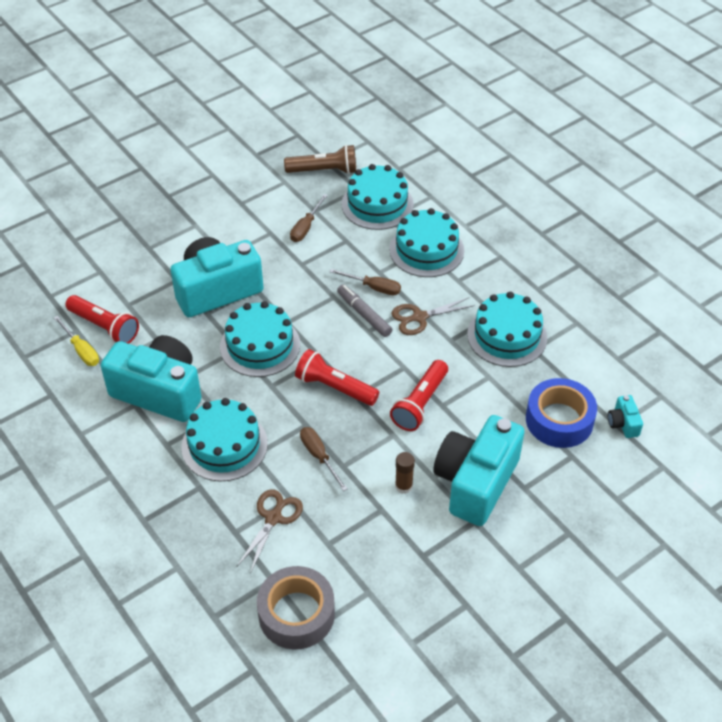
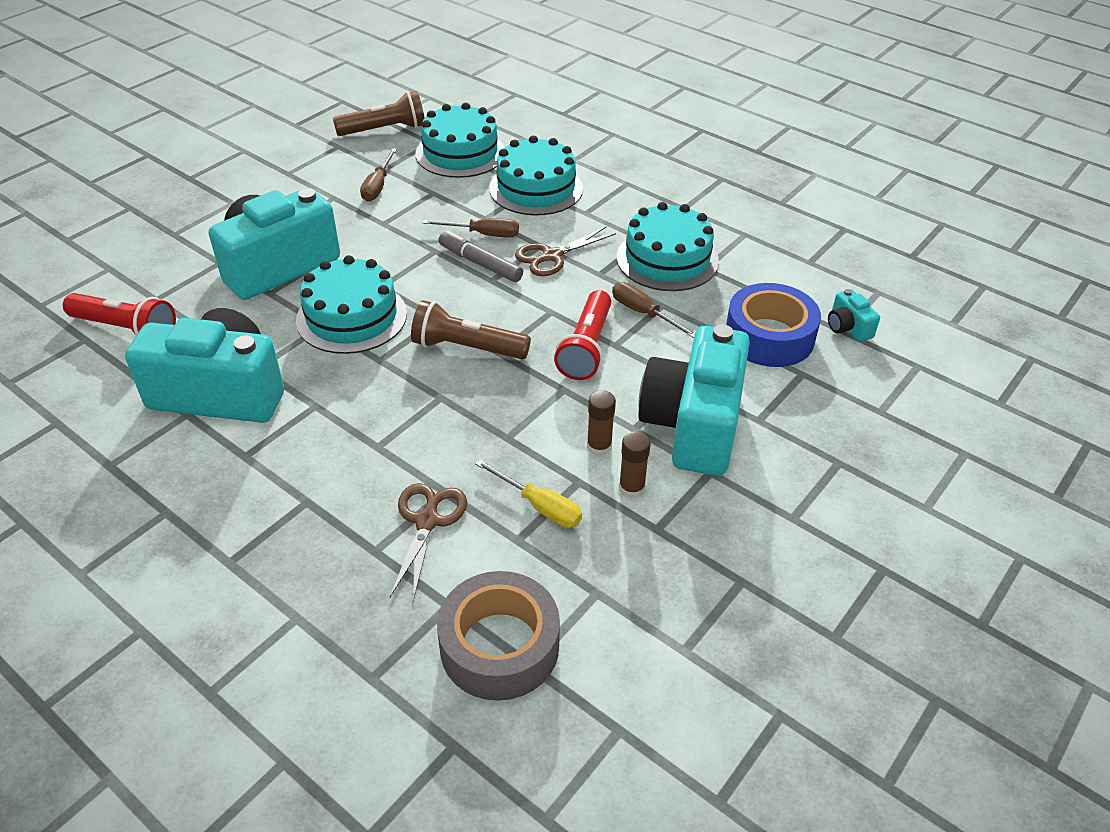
camera: 15 degrees left, 5 degrees down
yellow screwdriver [54,316,99,366] -> yellow screwdriver moved to [475,459,582,528]
turquoise cake [181,398,268,481] -> none
red flashlight [295,349,379,406] -> brown flashlight [411,300,531,359]
brown screwdriver [300,427,348,491] -> brown screwdriver moved to [612,282,695,338]
none -> brown glue stick [619,431,651,499]

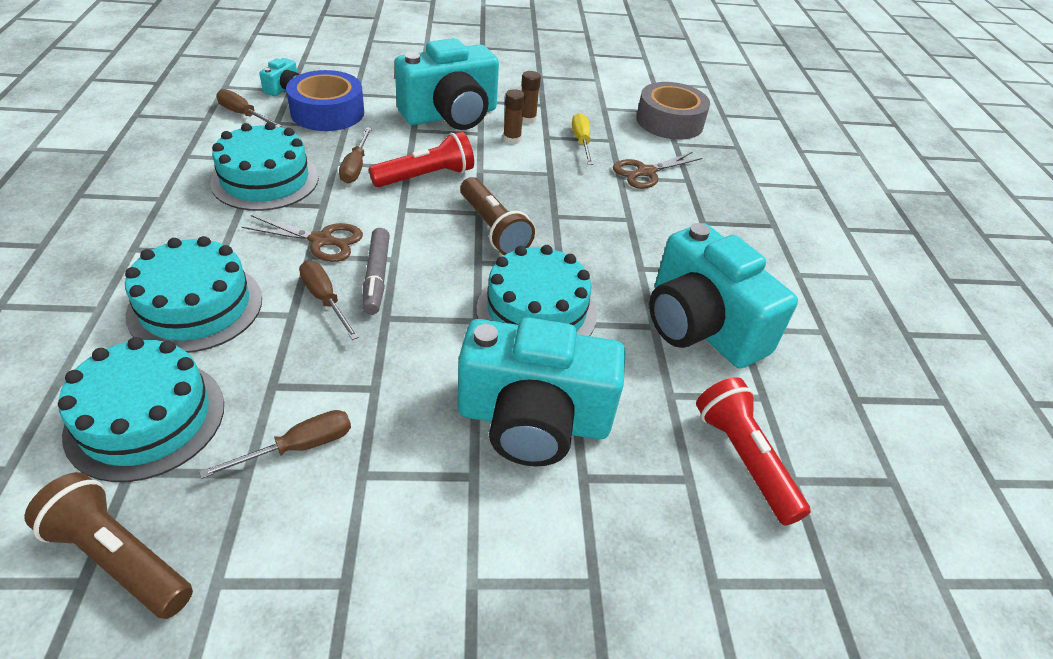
camera: 135 degrees left, 0 degrees up
none -> brown screwdriver [216,89,282,127]

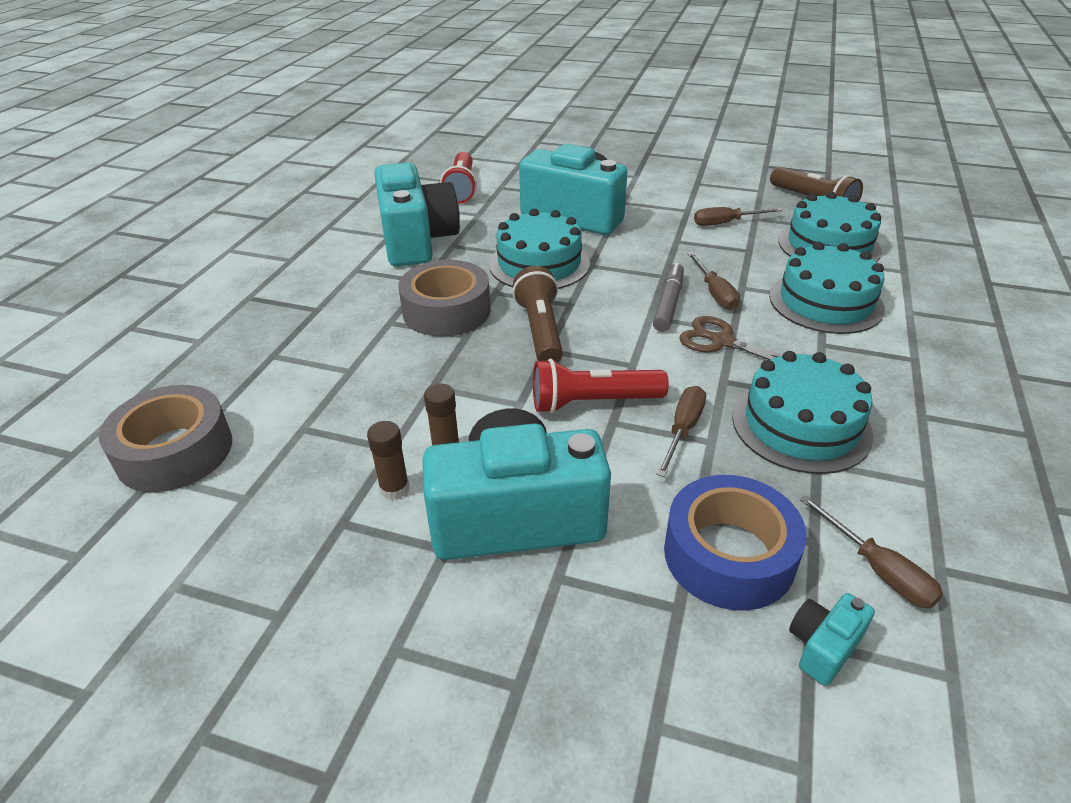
camera: 155 degrees left, 5 degrees down
yellow screwdriver [572,113,593,165] -> none
brown scissors [613,152,703,189] -> none
none -> grey tape [398,260,491,337]

